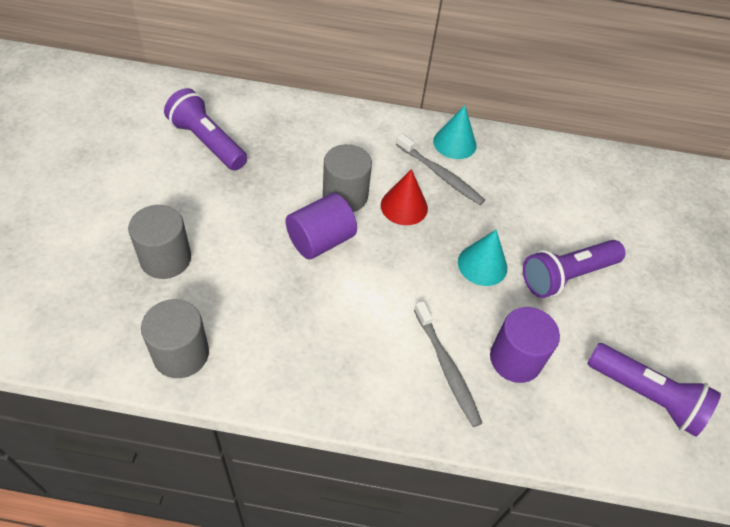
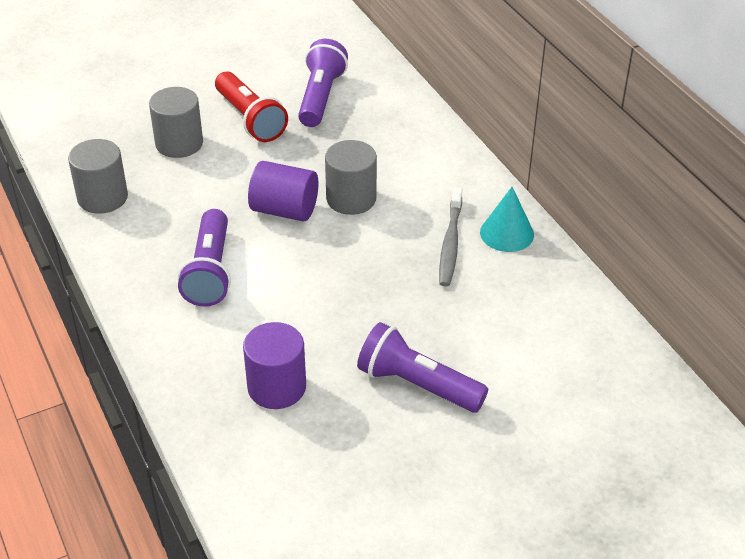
camera: 60 degrees right, 10 degrees down
red cone [381,169,428,225] -> none
grey toothbrush [414,301,482,427] -> none
turquoise cone [458,230,507,286] -> none
purple flashlight [587,343,721,437] -> purple flashlight moved to [178,209,231,307]
none -> red flashlight [215,71,288,142]

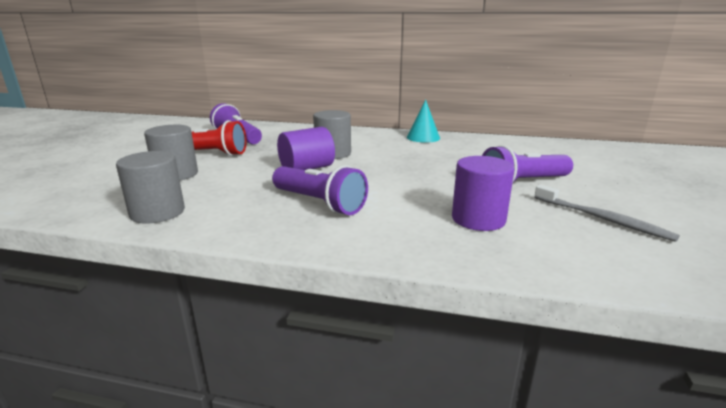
camera: 50 degrees left, 20 degrees down
grey toothbrush [439,187,462,286] -> grey toothbrush moved to [534,184,680,242]

